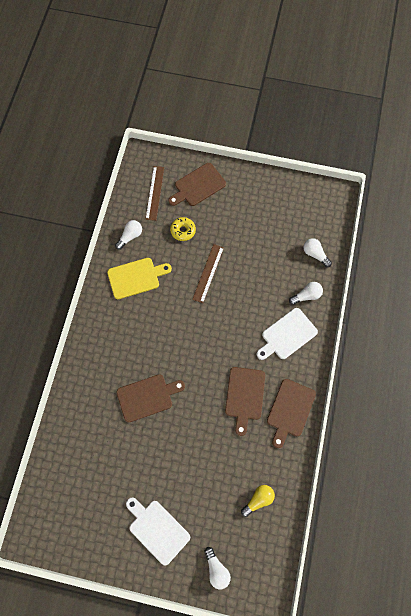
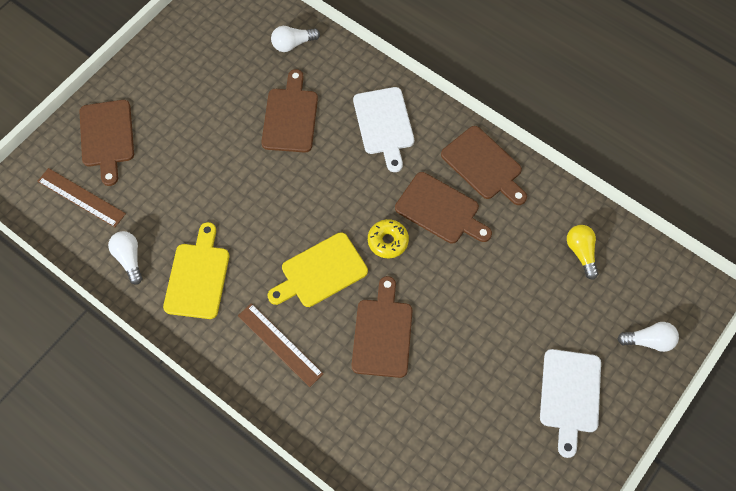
camera: 65 degrees left, 5 degrees down
white cutting board [126,498,190,566] -> white cutting board turned 60 degrees counterclockwise [540,349,601,458]
yellow donut [170,217,196,241] -> yellow donut moved to [368,219,409,258]
brown ruler [192,244,224,303] -> brown ruler moved to [238,303,324,387]
white light bulb [289,282,323,305] -> none
none -> brown cutting board [261,69,318,152]
none -> yellow cutting board [268,232,368,307]

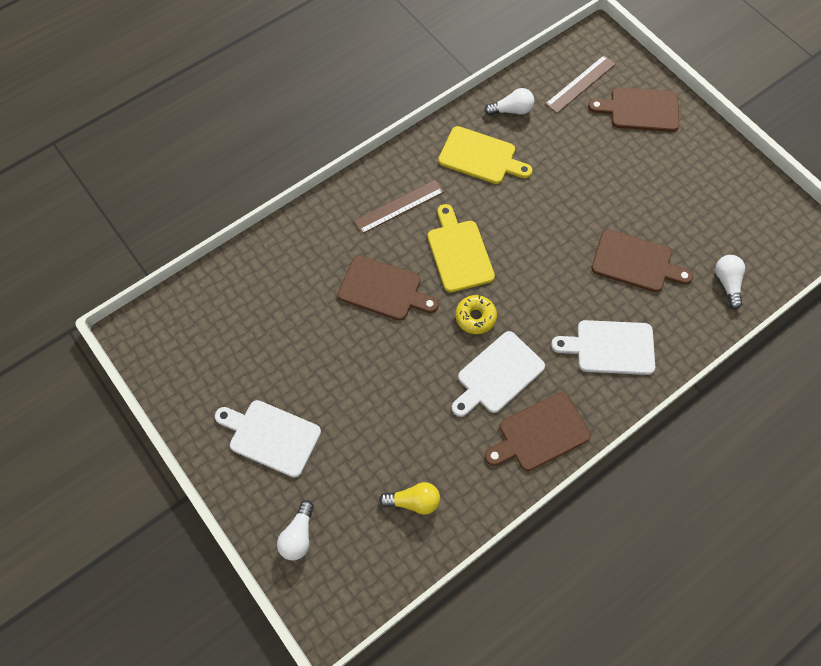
camera: 105 degrees right, 0 degrees up
brown cutting board [395,172,492,243] -> white cutting board [452,331,545,417]

